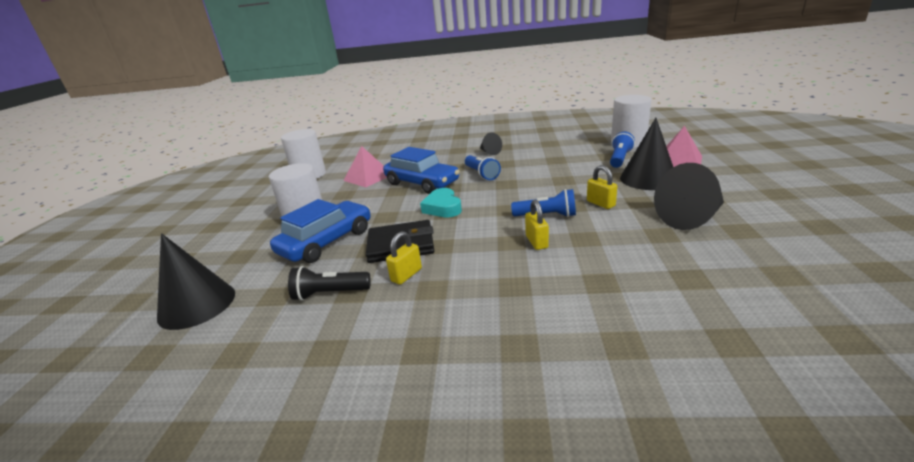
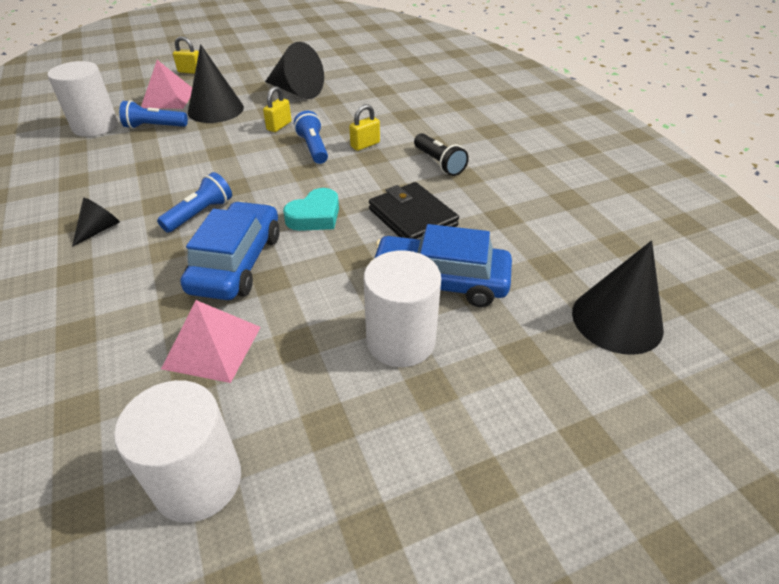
camera: 120 degrees left, 15 degrees up
black flashlight [288,266,371,301] -> black flashlight moved to [414,133,469,176]
yellow padlock [386,231,422,285] -> yellow padlock moved to [173,36,199,74]

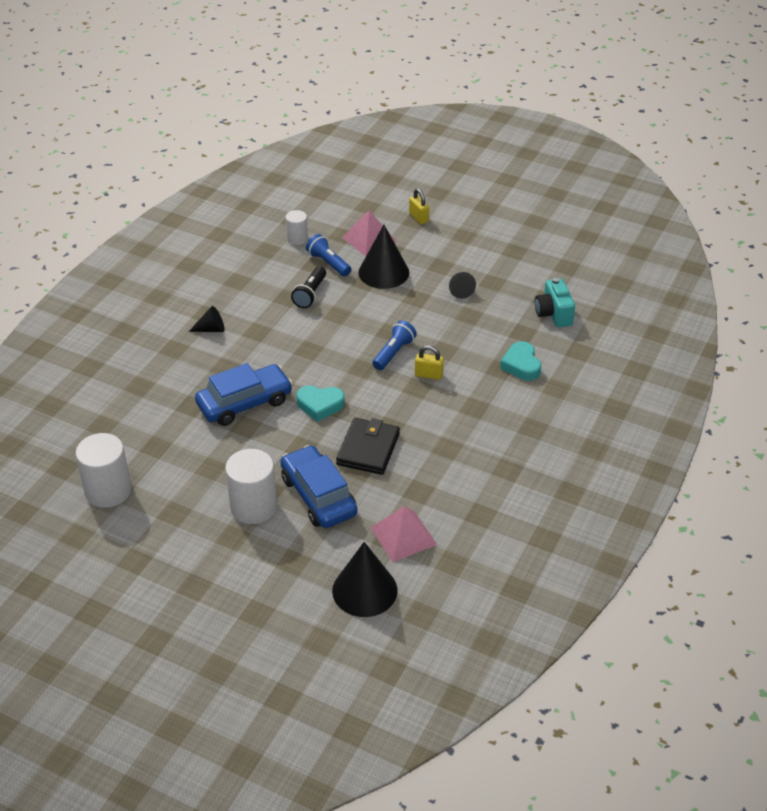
camera: 50 degrees right, 0 degrees up
white cylinder [47,61,118,137] -> white cylinder [286,210,308,245], size x0.56
blue flashlight [157,172,232,233] -> none
pink pyramid [161,300,261,383] -> pink pyramid moved to [371,506,437,562]
yellow padlock [263,86,291,132] -> none
black cone [265,42,324,99] -> black cone [449,272,476,299], size x0.53
black flashlight [414,133,469,176] -> black flashlight moved to [291,266,326,308]
none -> turquoise heart [500,341,541,381]
none -> turquoise camera [535,278,575,327]

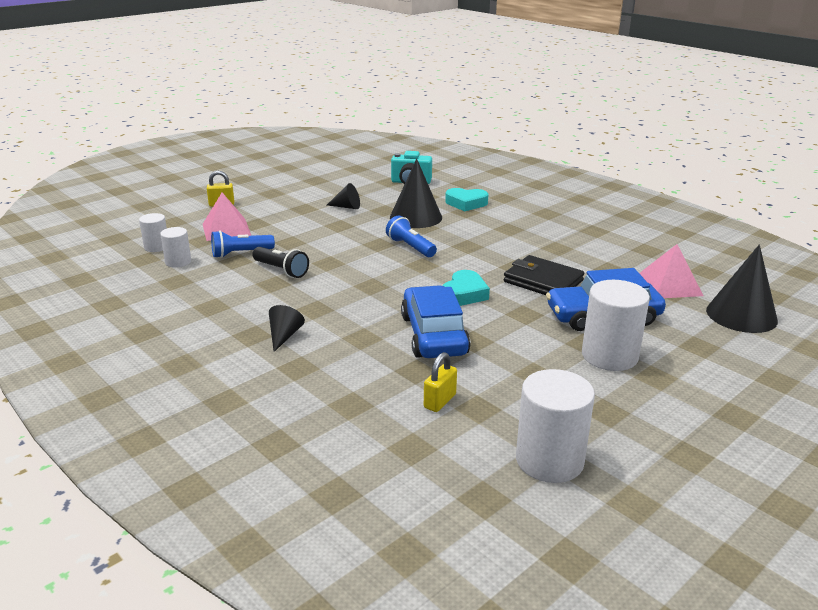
camera: 70 degrees left, 15 degrees down
black cone [358,225,409,289] -> black cone moved to [390,159,442,228]
yellow padlock [415,345,444,380] -> yellow padlock moved to [424,352,457,412]
none -> white cylinder [139,213,167,252]

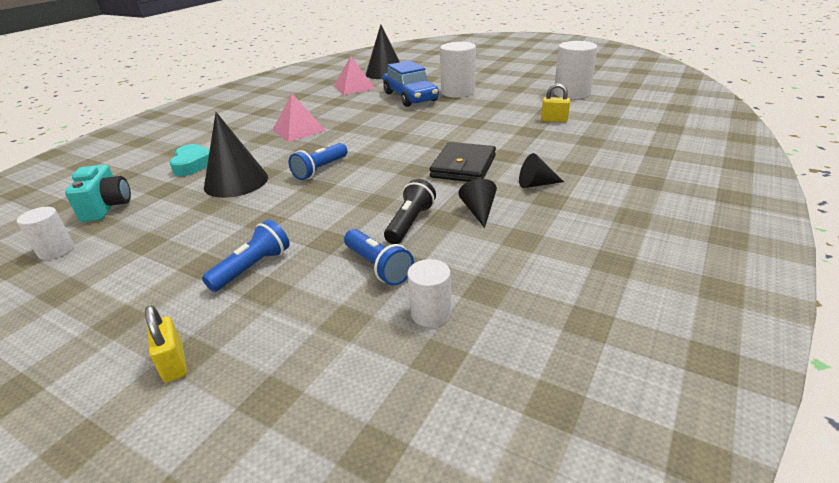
camera: 105 degrees left, 5 degrees up
white cylinder [139,213,167,252] -> white cylinder moved to [17,207,74,260]
pink pyramid [203,192,251,241] -> pink pyramid moved to [273,94,326,142]
black cone [327,183,360,209] -> black cone moved to [459,179,497,228]
blue car [401,285,471,358] -> none
turquoise heart [443,270,490,306] -> none
black wallet [504,255,584,295] -> black wallet moved to [429,142,496,182]
none -> blue flashlight [202,220,290,292]

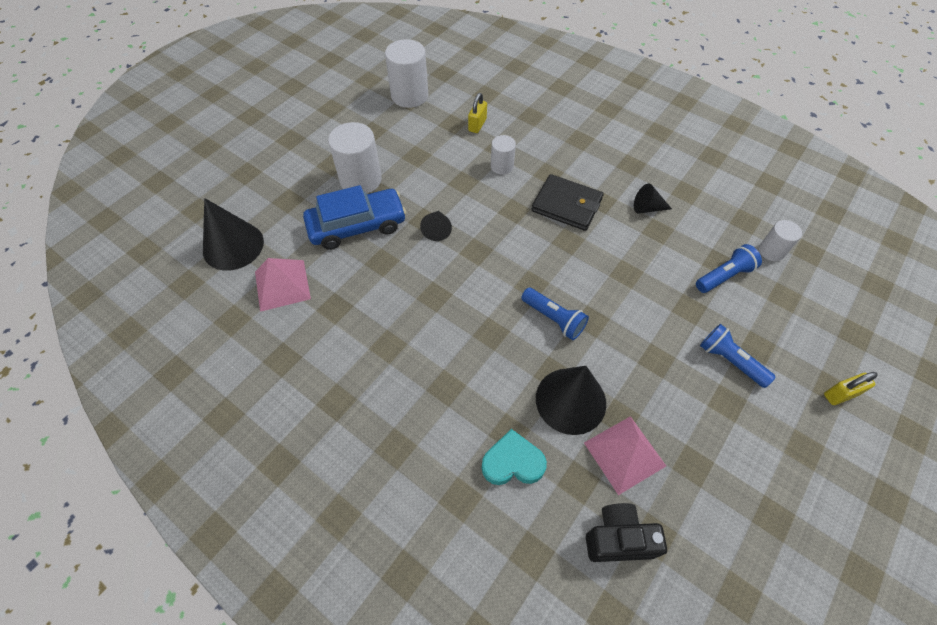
camera: 85 degrees left, 25 degrees up
white cylinder [17,207,74,260] -> white cylinder moved to [491,135,516,175]
turquoise camera [65,164,131,222] -> black camera [586,503,667,562]
pink pyramid [273,94,326,142] -> pink pyramid moved to [584,416,666,495]
black flashlight [384,179,436,244] -> none
black cone [519,153,564,188] -> black cone moved to [420,211,452,241]

